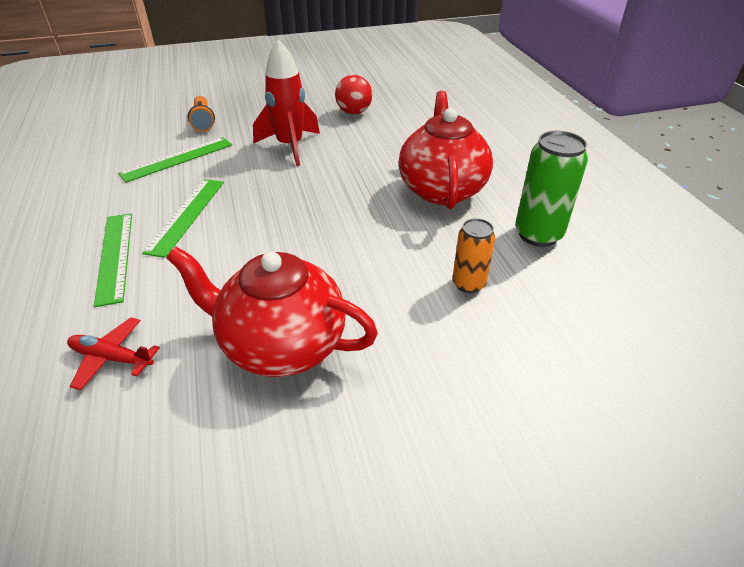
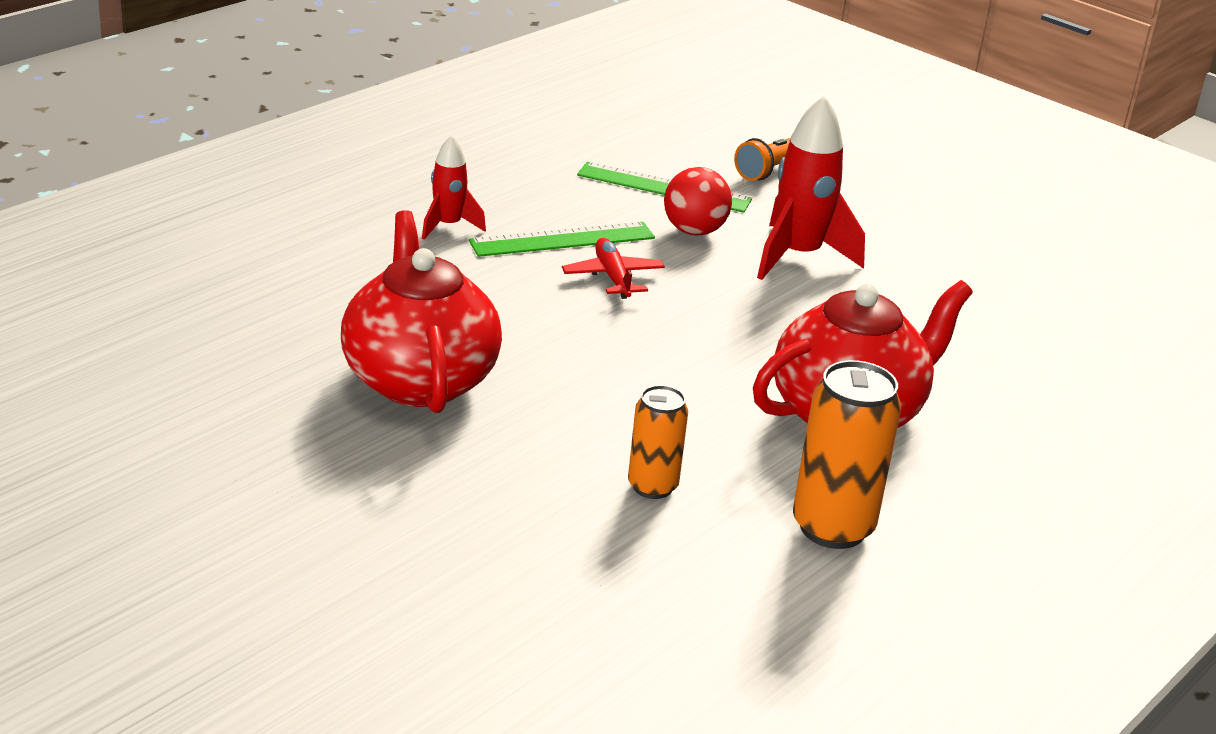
camera: 55 degrees right, 10 degrees down
red plane [67,317,160,390] -> red plane moved to [562,238,665,299]
green ruler [94,213,132,307] -> red rocket [422,135,486,240]
red ball [335,75,372,114] -> red ball moved to [664,167,732,235]
green can [515,131,588,247] -> orange can [793,360,901,549]

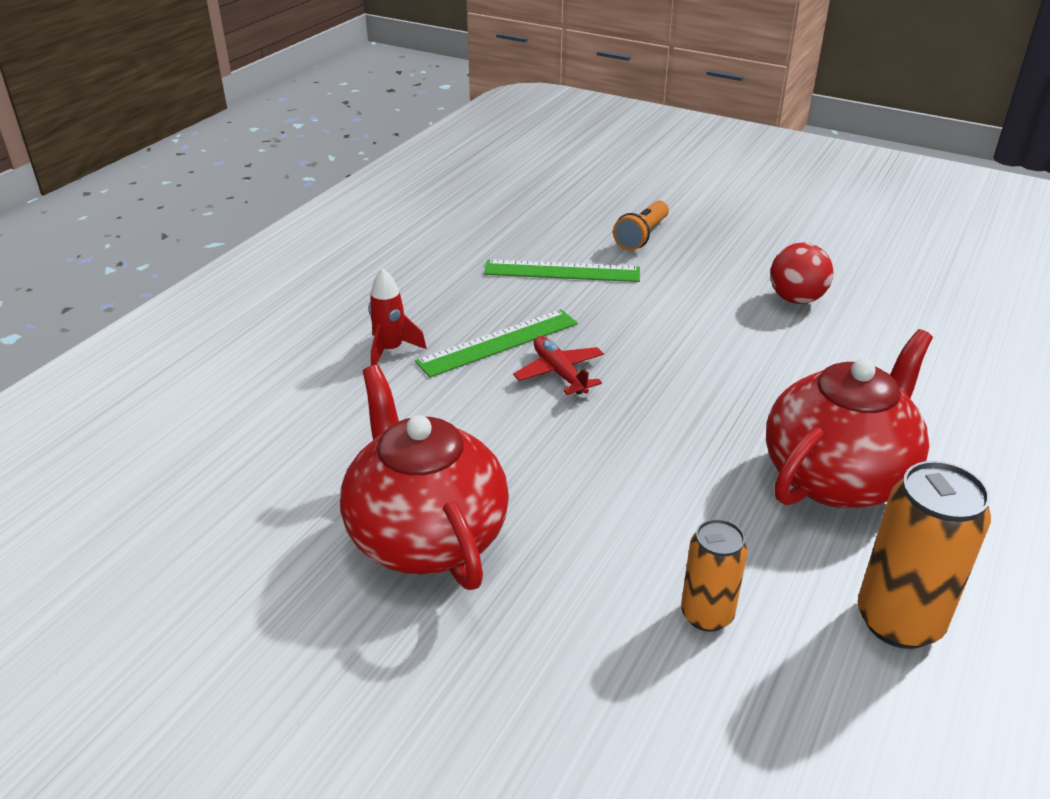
camera: 10 degrees left, 5 degrees up
red ball [664,167,732,235] -> red ball moved to [770,242,833,304]
red rocket [757,96,865,280] -> none

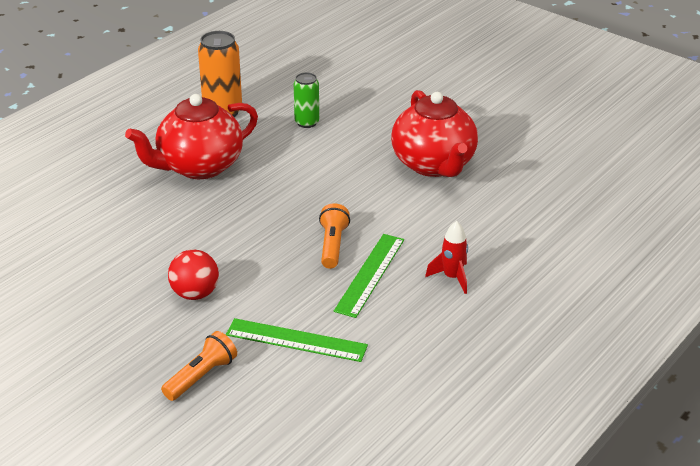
camera: 170 degrees left, 0 degrees up
green ruler [415,309,578,378] -> green ruler turned 45 degrees counterclockwise [334,234,404,318]
red plane [513,336,604,395] -> orange flashlight [319,203,350,269]
orange can [681,519,748,632] -> green can [294,72,319,128]
red ball [770,242,833,304] -> red ball moved to [168,249,219,300]

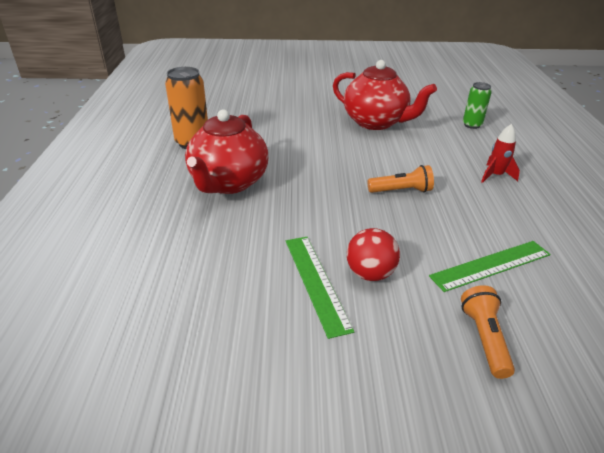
camera: 40 degrees left, 0 degrees up
green can [294,72,319,128] -> green can moved to [463,82,492,129]
orange flashlight [319,203,350,269] -> orange flashlight turned 120 degrees clockwise [368,165,434,193]
green ruler [334,234,404,318] -> green ruler moved to [286,237,354,339]

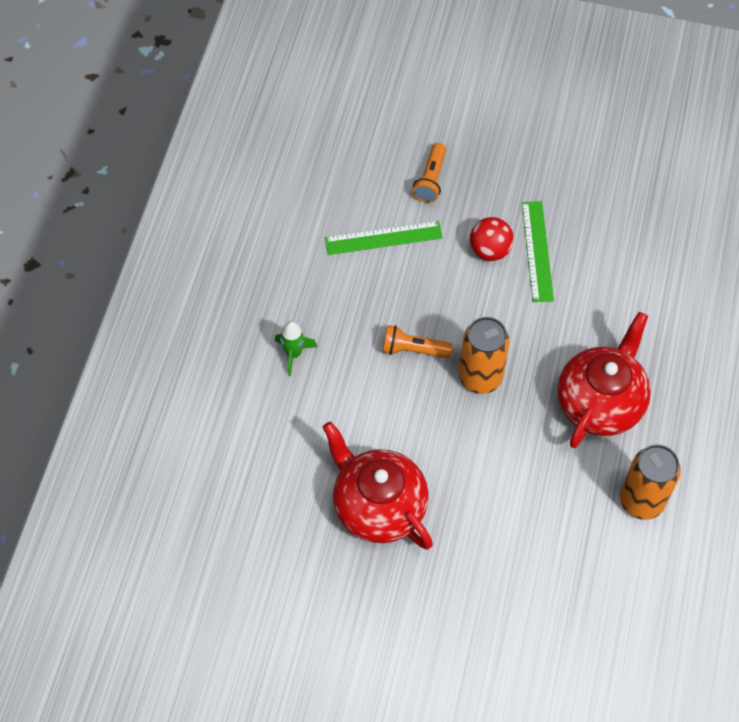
camera: 165 degrees left, 25 degrees up
green can [463,82,492,129] -> none
red rocket [481,124,520,183] -> green rocket [275,321,317,376]
none -> orange can [459,317,510,394]

